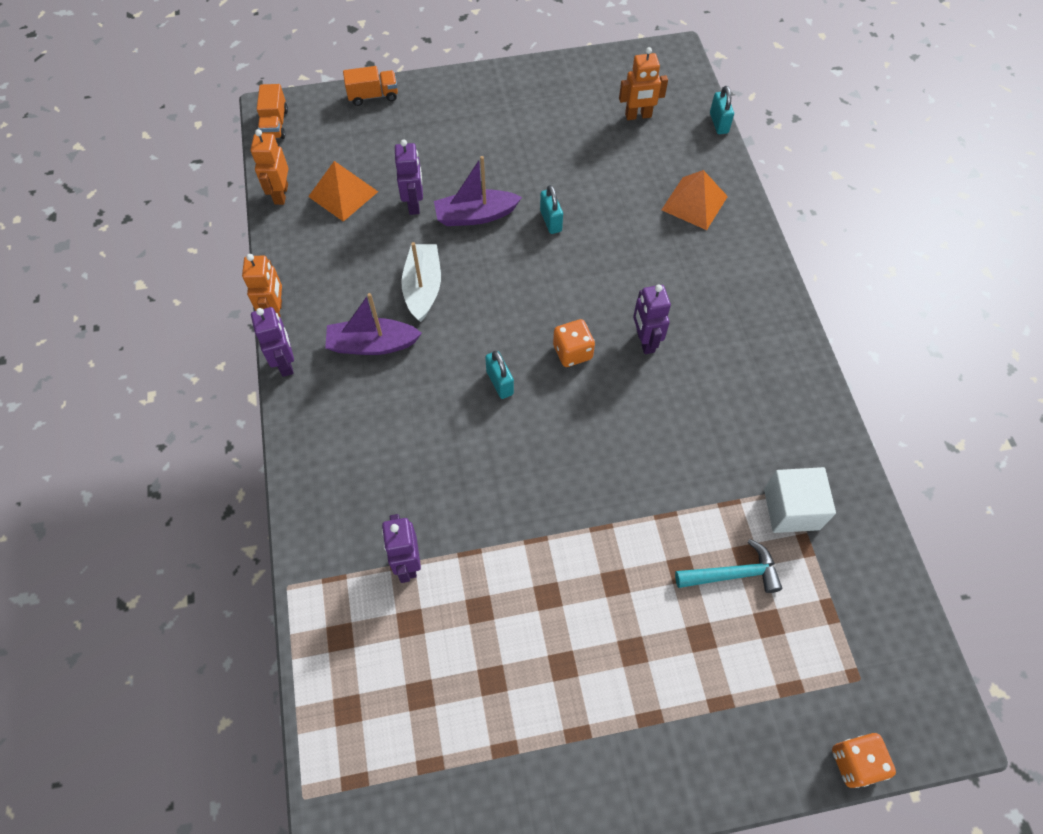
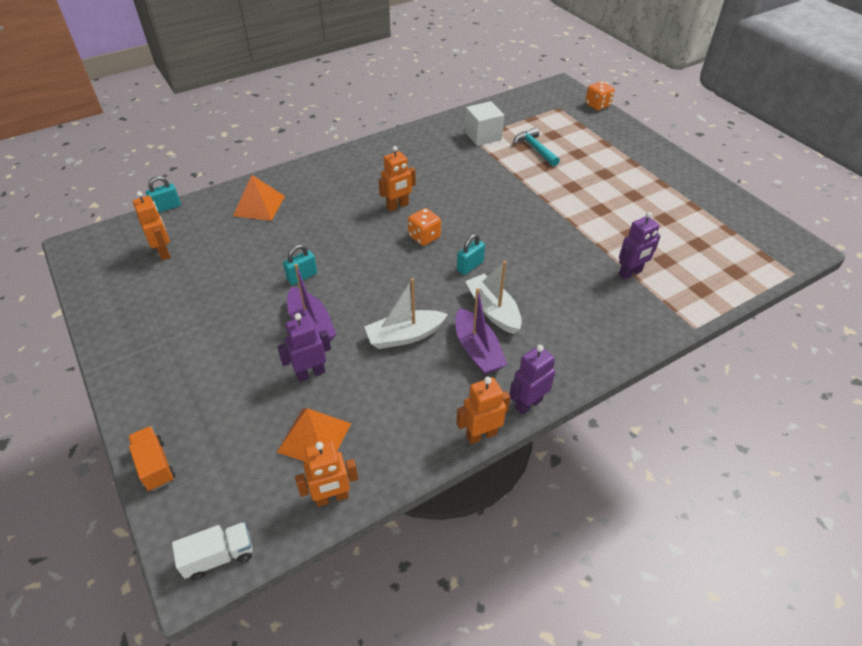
camera: 110 degrees left, 15 degrees down
orange truck [257,84,288,139] -> white truck [172,522,253,580]
purple robot [633,284,671,354] -> orange robot [379,146,416,212]
none -> white boat [465,261,522,334]

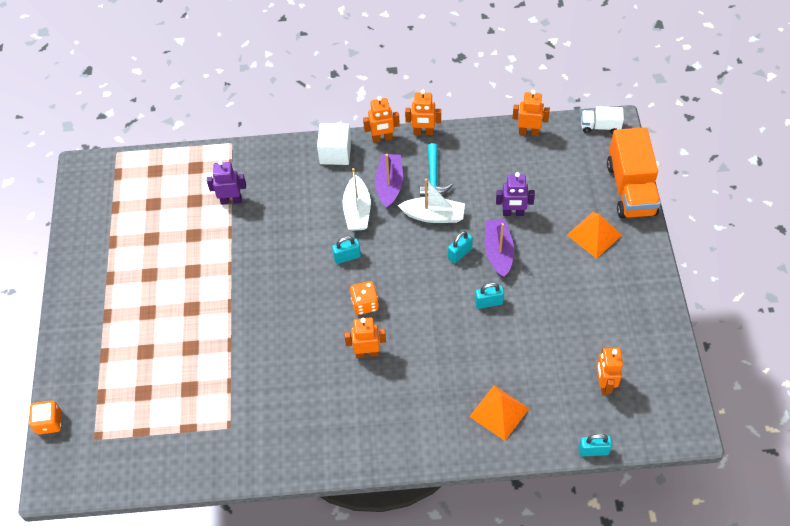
camera: 150 degrees left, 10 degrees up
orange truck [128,426,175,491] -> orange truck [607,127,661,218], size x2.02
orange pyramid [277,408,351,462] -> orange pyramid moved to [567,212,622,258]
white cube [465,101,504,146] -> white cube moved to [317,123,351,165]
purple robot [510,345,555,415] -> orange robot [363,96,400,143]
turquoise hammer [513,127,560,167] -> turquoise hammer moved to [420,143,453,196]
none -> turquoise padlock [448,231,473,264]

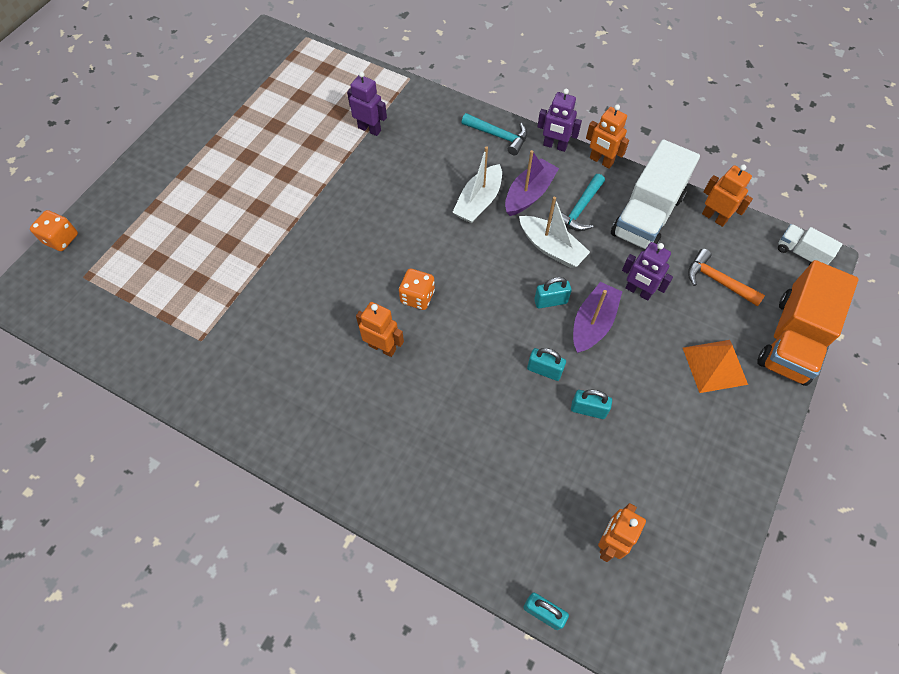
camera: 30 degrees right, 5 degrees up
white cube [317,123,351,165] -> turquoise hammer [462,113,527,155]
turquoise padlock [332,236,361,264] -> turquoise padlock moved to [571,390,612,419]
orange robot [363,96,400,143] -> purple robot [537,89,582,152]
orange pyramid [469,385,530,440] -> none
none -> white truck [611,139,700,249]
none -> orange hammer [688,249,765,306]

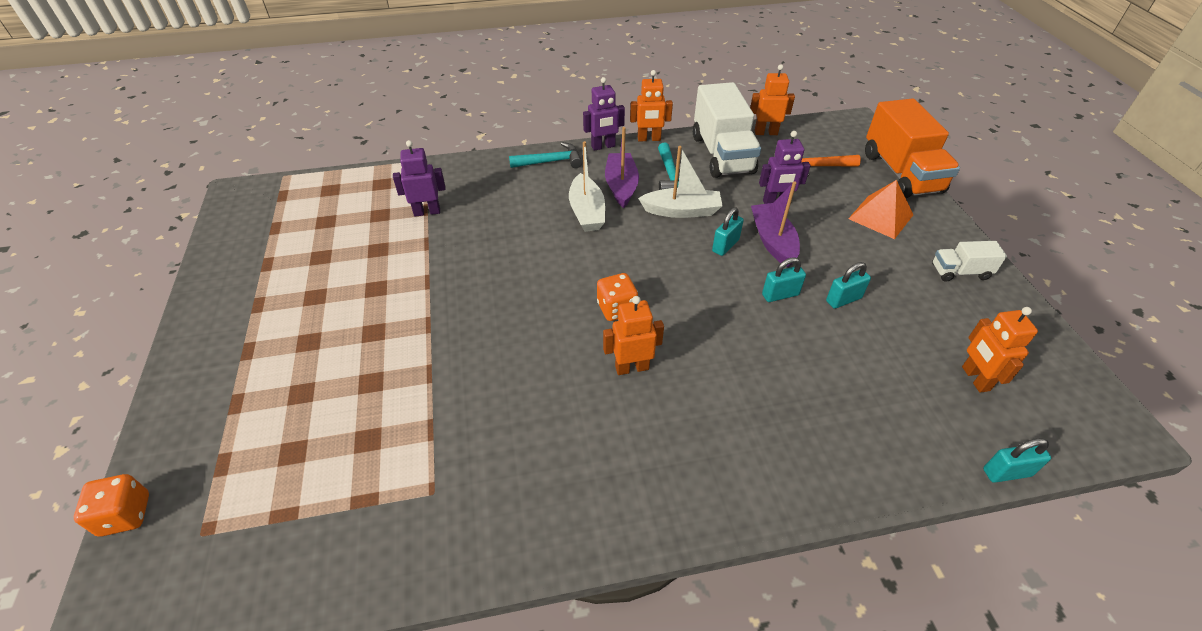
camera: 40 degrees left, 15 degrees down
white truck [778,224,842,265] -> white truck moved to [932,241,1007,282]

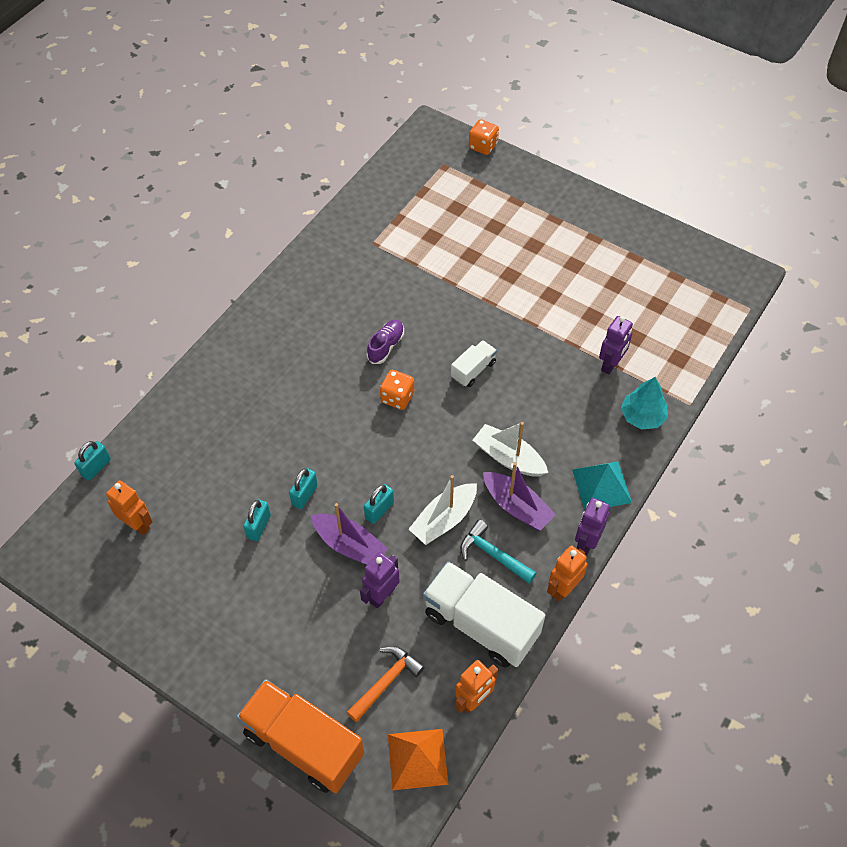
camera: 135 degrees right, 10 degrees up
turquoise hammer [509,142,582,168] -> turquoise pyramid [572,462,632,510]
orange robot [603,296,664,375] -> none
turquoise padlock [712,207,744,256] -> turquoise padlock turned 45 degrees clockwise [364,484,394,524]
orange pyramid [848,180,913,239] -> orange pyramid moved to [388,729,448,790]
white truck [932,241,1007,282] -> white truck moved to [451,340,497,387]
none -> purple shoe [367,319,404,364]
none -> turquoise tree [621,377,668,430]

